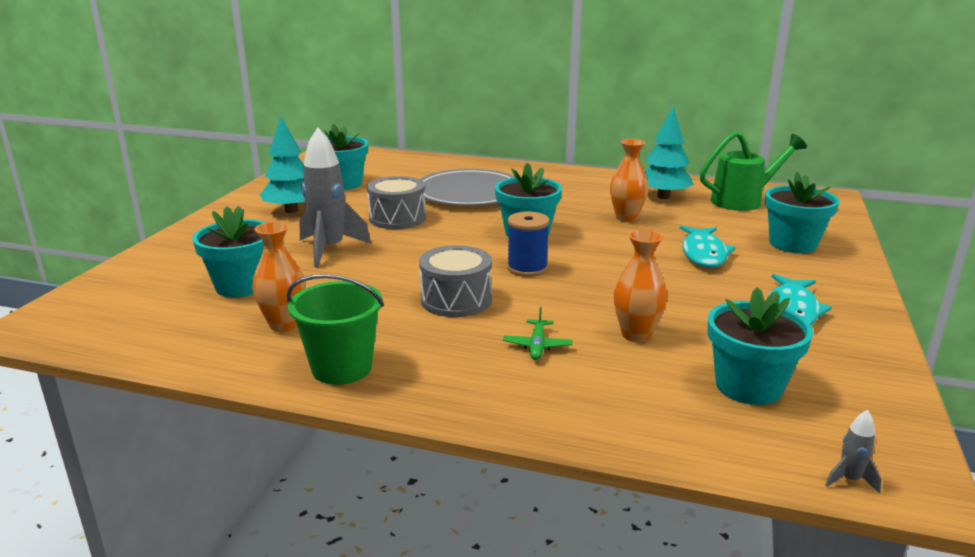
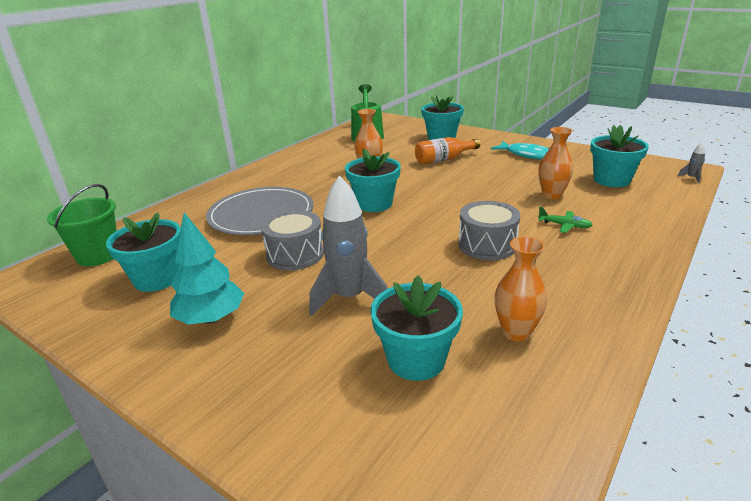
camera: 70 degrees left, 5 degrees up
green bucket [286,274,384,385] -> green bucket moved to [47,184,117,266]
blue spool [507,212,550,277] -> none
turquoise tree [645,106,693,199] -> none
turquoise fish [680,226,736,268] -> orange bottle [415,137,480,164]

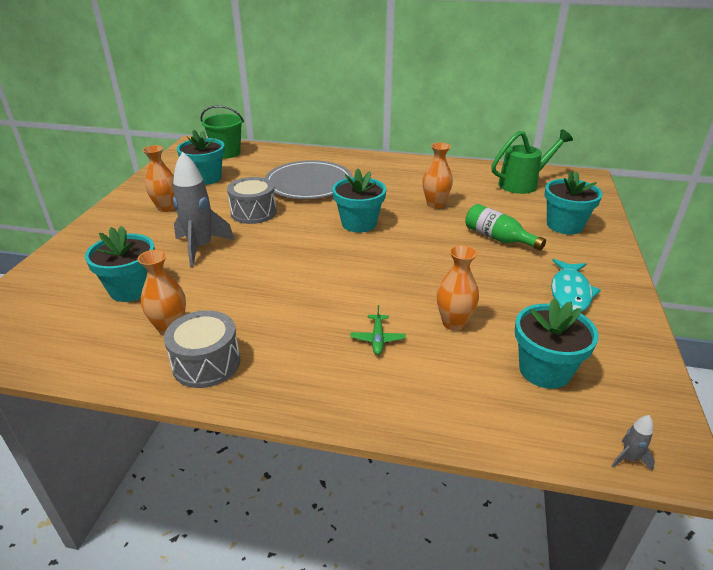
camera: 65 degrees right, 5 degrees up
turquoise tree [170,212,244,325] -> orange vase [143,145,175,212]
orange bottle [415,137,480,164] -> green bottle [465,204,546,251]
grey drum [459,201,520,260] -> grey drum moved to [164,310,240,388]

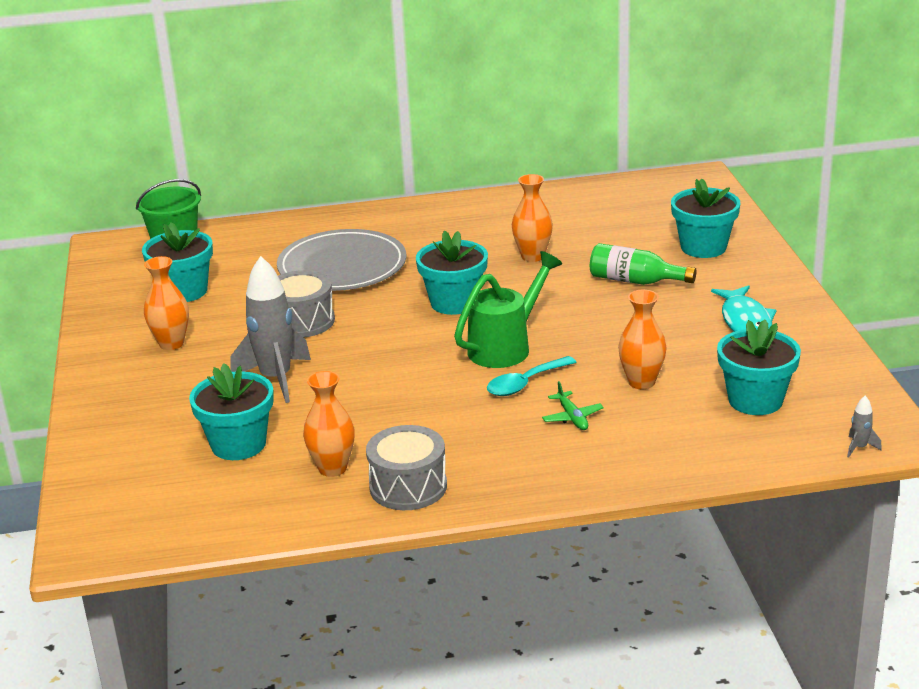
camera: 20 degrees left, 5 degrees down
green watering can [491,129,573,194] -> green watering can moved to [454,251,562,368]
none -> turquoise spoon [487,356,577,396]

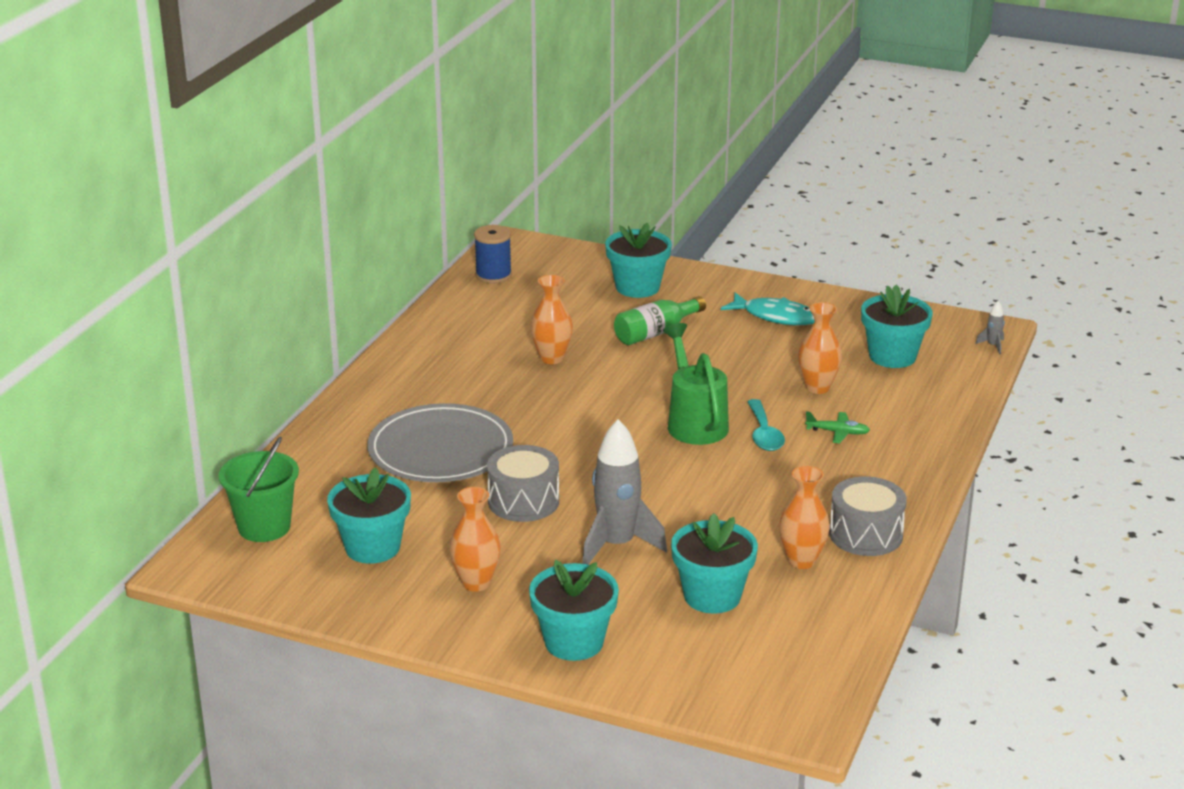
camera: 60 degrees left, 0 degrees up
turquoise flower pot [416,231,488,315] -> turquoise flower pot moved to [529,560,619,661]
none -> blue spool [474,225,512,284]

